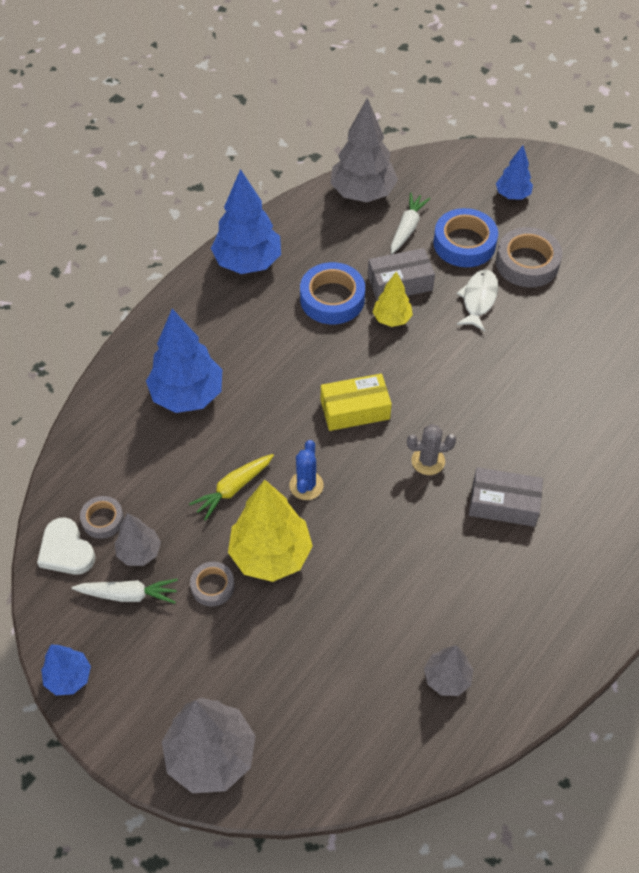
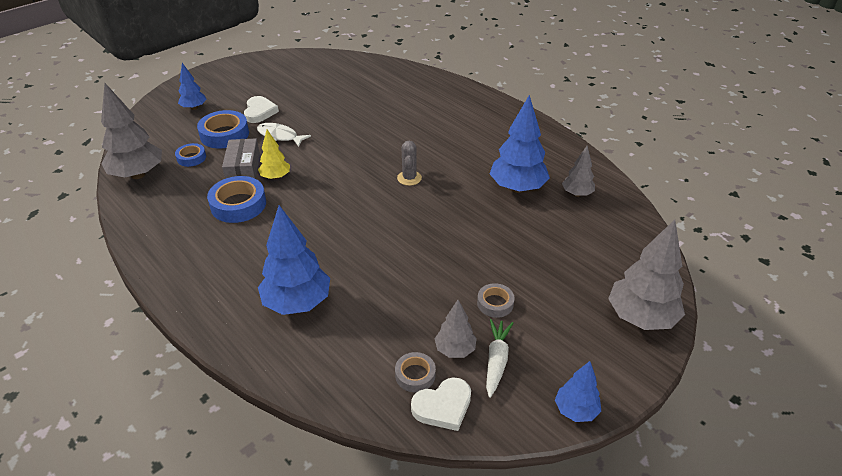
camera: 80 degrees left, 15 degrees down
yellow carrot [189,454,274,521] -> none
blue tree [211,169,281,274] -> blue tree moved to [490,95,550,193]
yellow tree [228,480,313,582] -> none
blue cactus [289,440,324,500] -> none
yellow box [321,374,392,431] -> none
white carrot [391,192,431,254] -> blue tape [175,143,206,167]
grey box [469,467,543,527] -> none
grey tape [496,227,562,287] -> white heart [244,96,279,123]

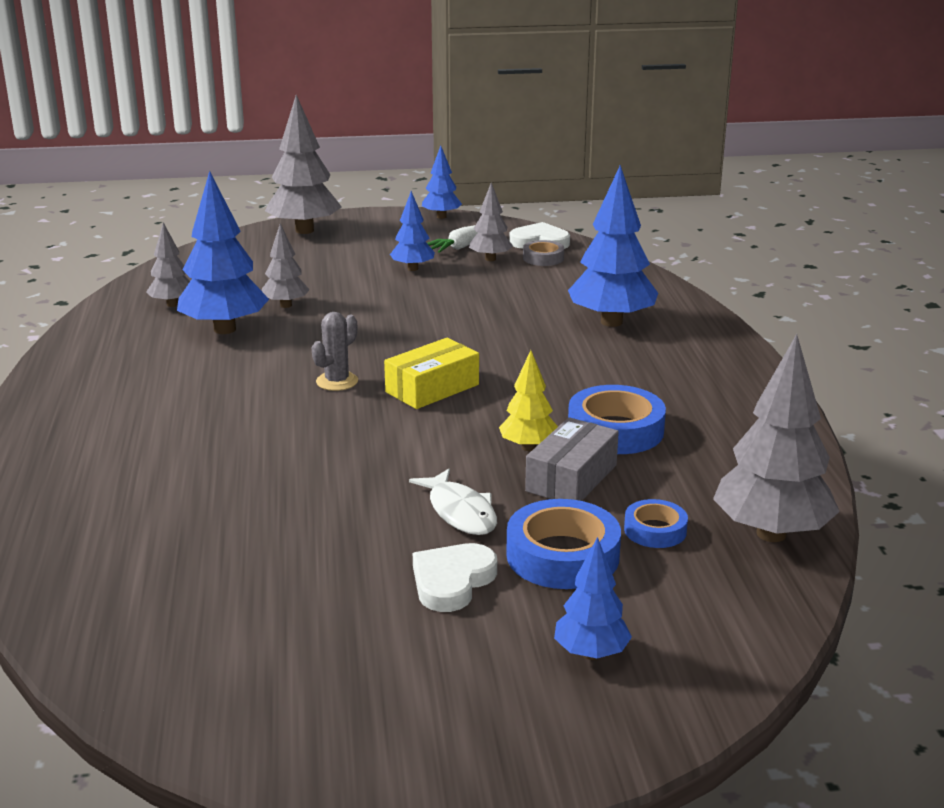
camera: 145 degrees left, 15 degrees down
grey tape [477,283,515,318] -> blue tree [390,191,435,271]
none -> grey tree [262,223,310,308]
none -> yellow box [384,338,479,409]

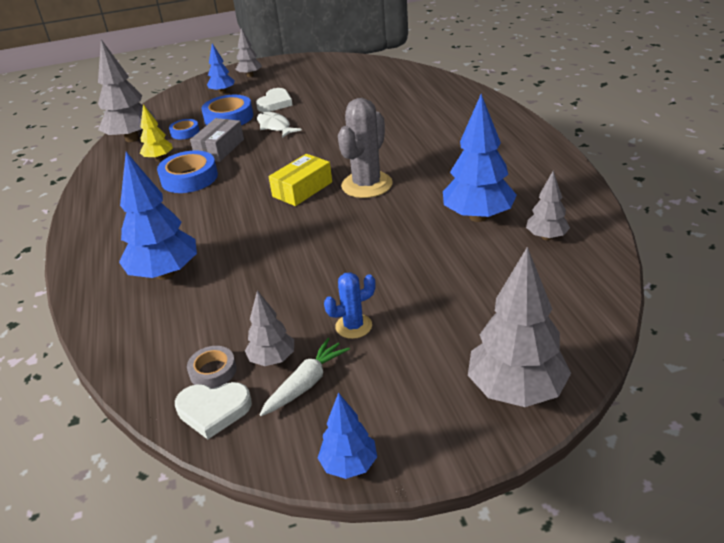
camera: 175 degrees right, 10 degrees up
grey tree [262,223,310,308] -> grey tree moved to [235,28,262,77]
grey cactus [311,312,358,391] -> grey cactus [338,98,393,198], size x1.82
blue tree [390,191,435,271] -> blue cactus [324,272,376,339]
yellow tree [499,350,558,451] -> yellow tree moved to [140,104,173,161]

